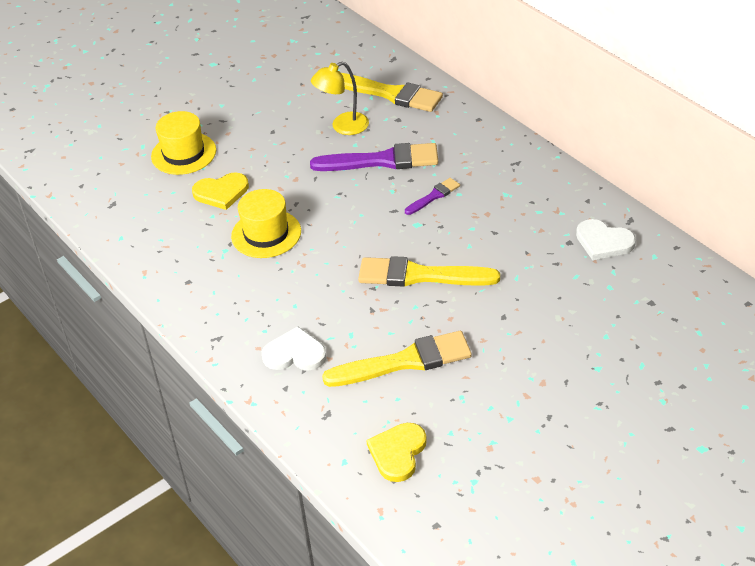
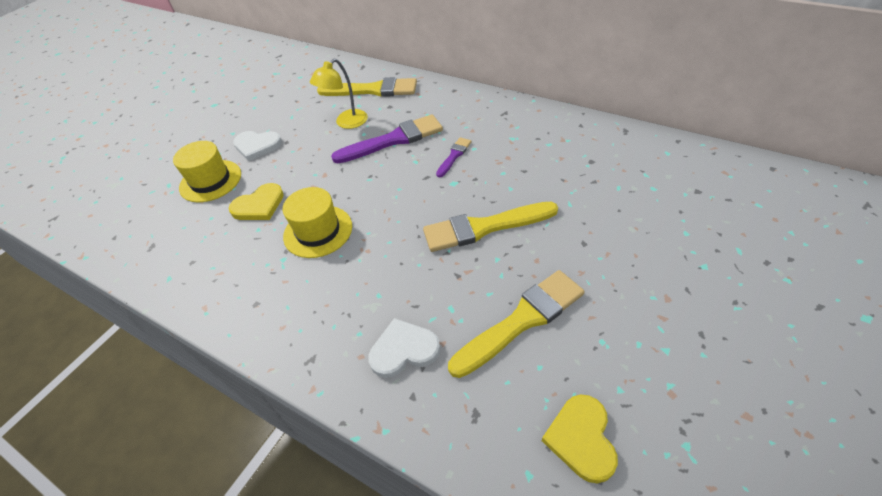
camera: 20 degrees left, 5 degrees up
white heart [576,219,636,260] -> white heart moved to [233,131,282,161]

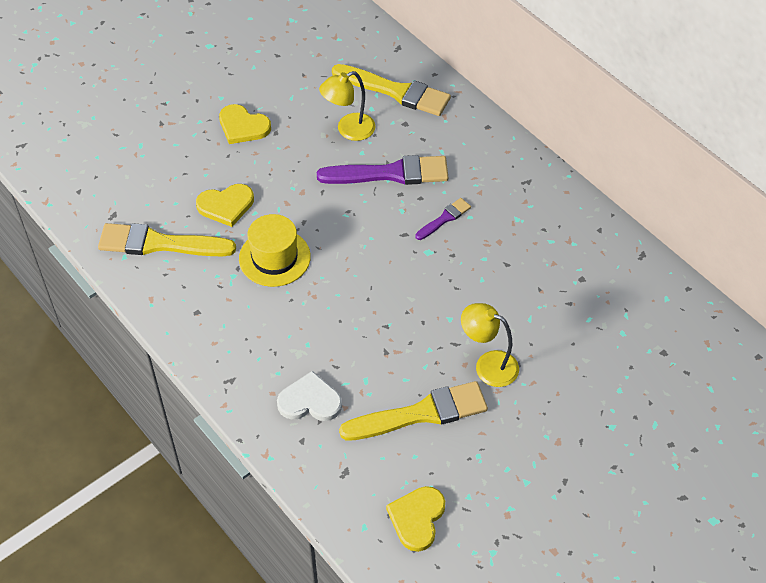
camera: 15 degrees right, 5 degrees up
yellow hat [173,141,241,203] -> none
white heart [233,131,282,161] -> yellow heart [219,104,271,144]
yellow brush [423,202,558,252] -> yellow brush moved to [98,223,236,256]
none -> yellow lamp [461,303,519,387]

